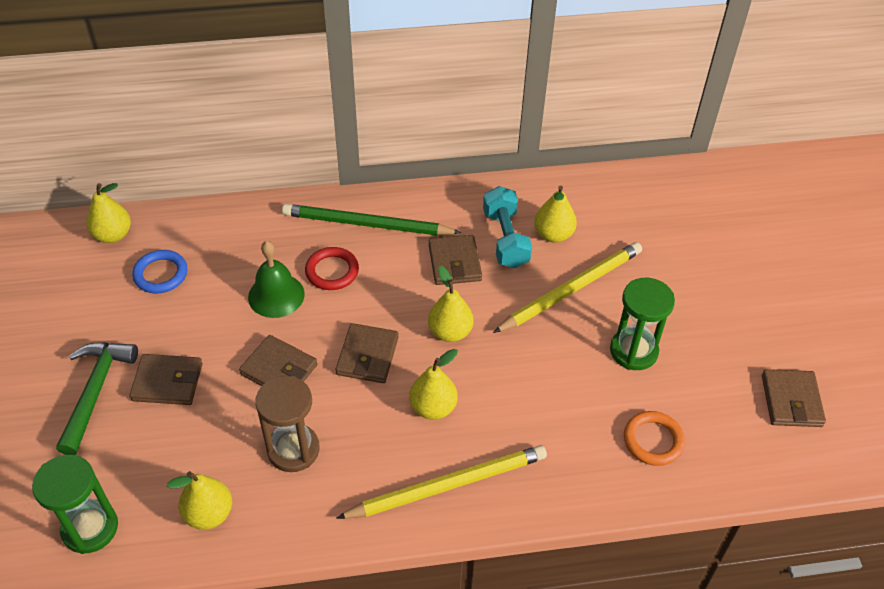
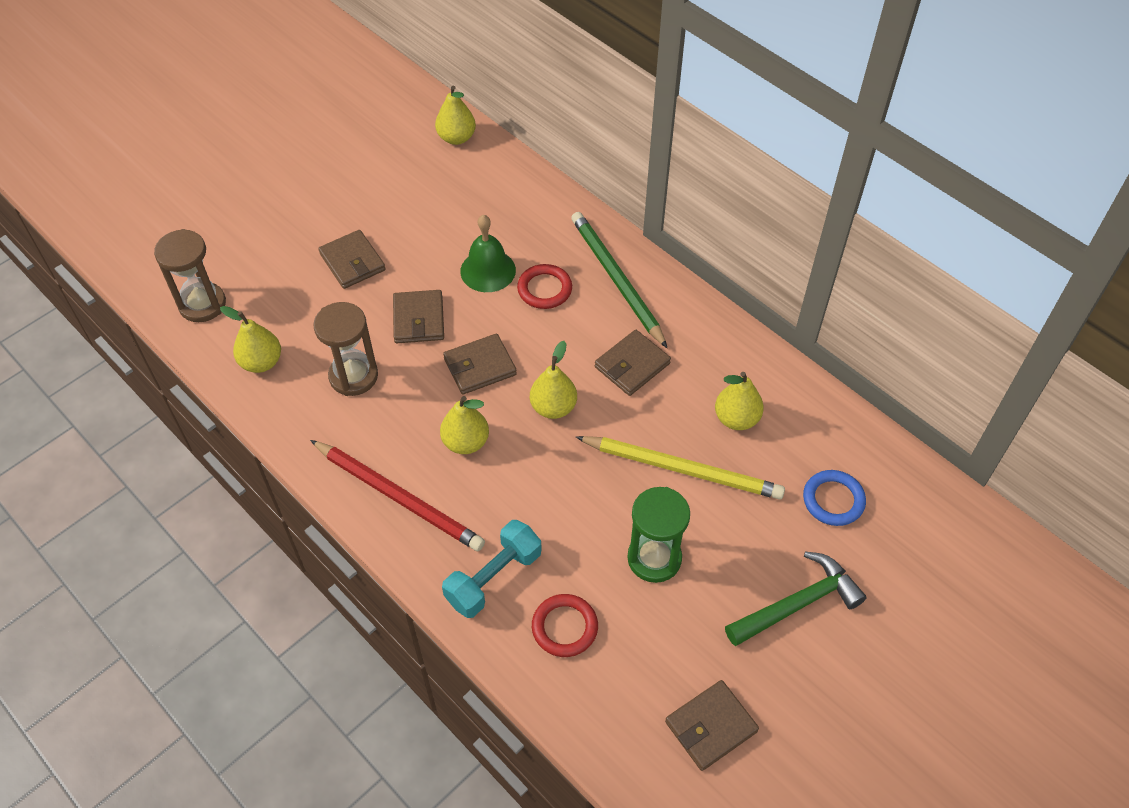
camera: 55 degrees right, 5 degrees up
green hourglass [32,455,118,554] -> brown hourglass [154,229,226,322]
green hammer [56,342,138,455] -> green hammer moved to [725,552,867,646]
blue ring [132,250,187,293] -> blue ring moved to [803,470,866,526]
yellow pencil [336,445,547,519] -> red pencil [310,440,485,551]
turquoise dumbbell [483,186,532,268] -> turquoise dumbbell moved to [442,520,542,618]
orange ring [624,411,685,466] -> red ring [532,594,598,657]

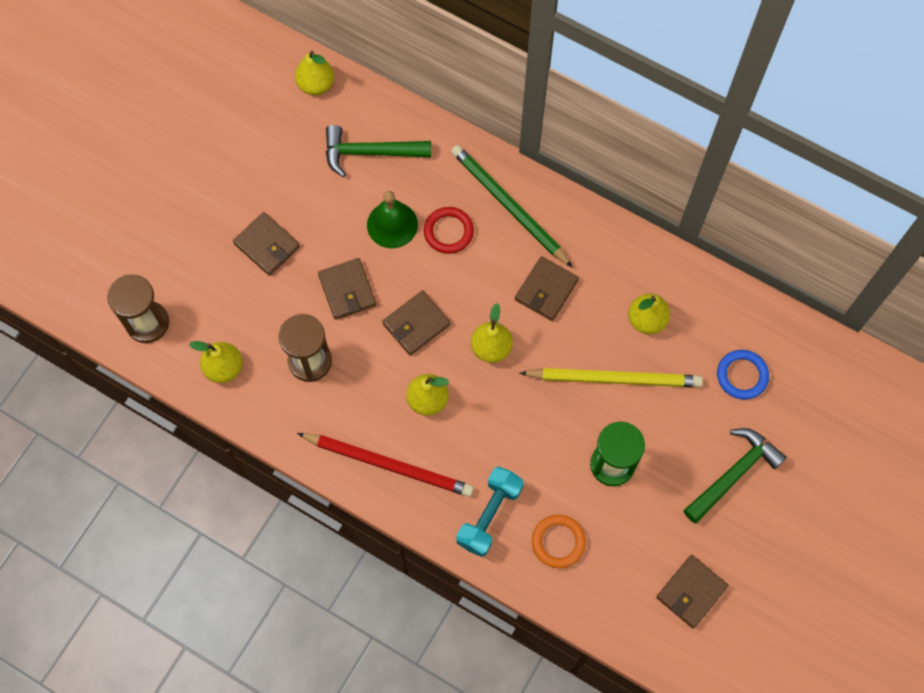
camera: 15 degrees left, 15 degrees up
red ring [532,594,598,657] -> orange ring [532,515,586,568]
none -> green hammer [326,125,431,177]

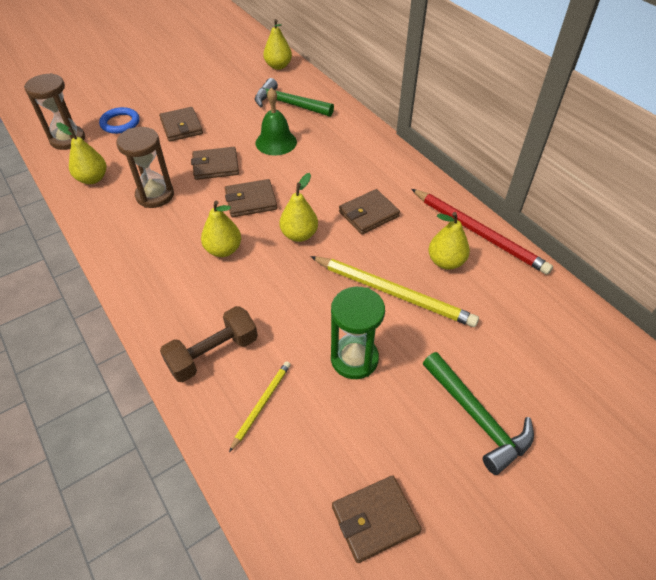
camera: 25 degrees right, 20 degrees down
red pencil [297,433,474,497] -> red pencil moved to [411,189,553,275]
brown wallet [318,258,377,320] -> brown wallet turned 75 degrees clockwise [191,147,239,180]
red ring [424,207,474,254] -> none
green pencil [451,145,573,268] -> none
turquoise dumbbell [456,466,524,557] -> brown dumbbell [160,306,258,382]
orange ring [532,515,586,568] -> yellow pencil [229,361,291,452]
green hammer [683,428,787,524] -> green hammer turned 75 degrees clockwise [423,352,534,475]
blue ring [717,350,769,400] -> blue ring moved to [99,107,140,134]

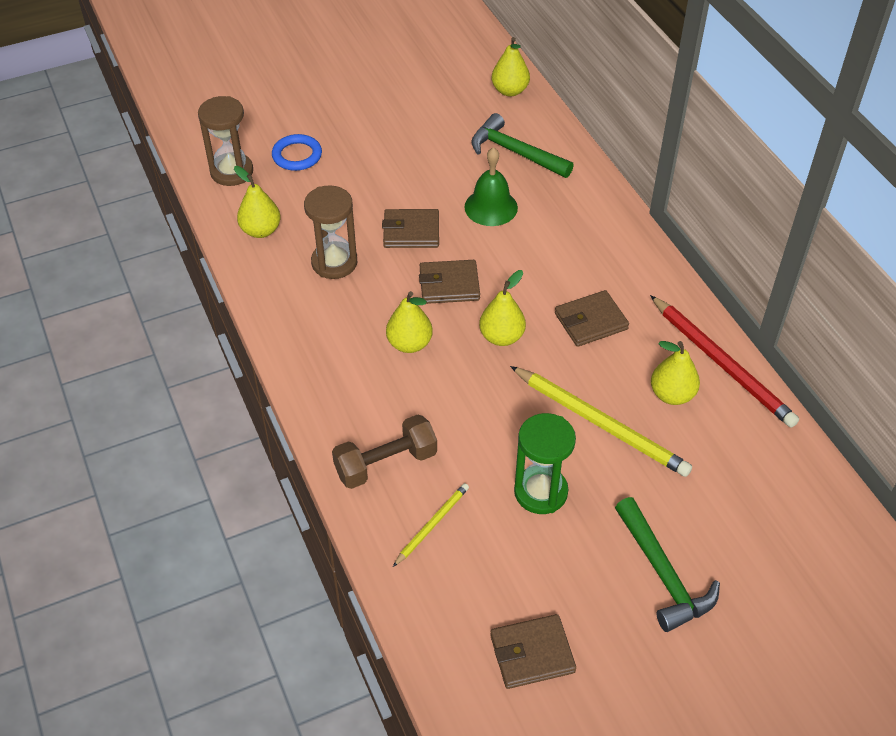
camera: 10 degrees right, 0 degrees up
brown wallet [159,107,203,142] -> none

